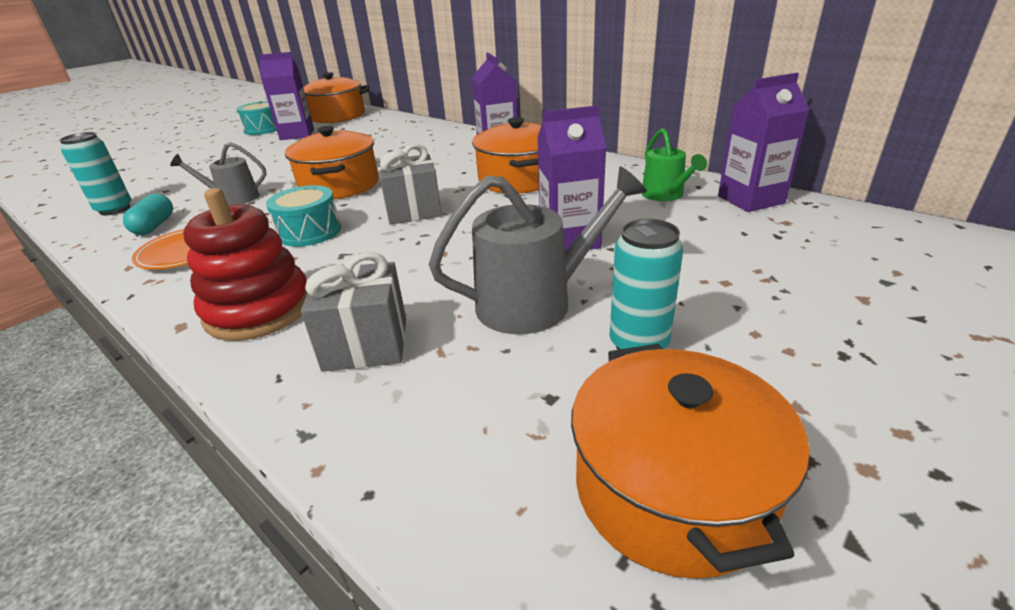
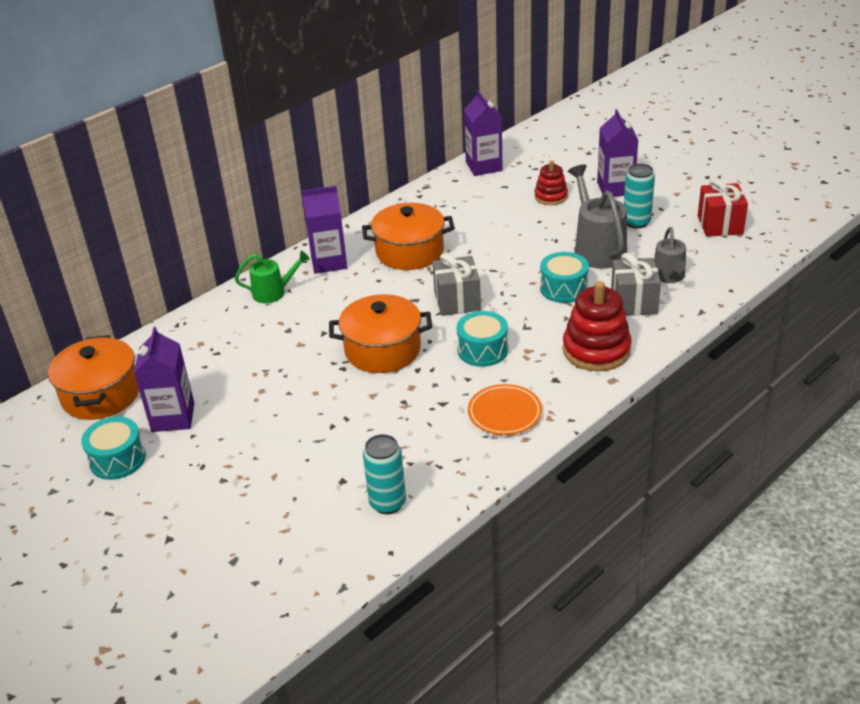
camera: 85 degrees left, 5 degrees up
turquoise capsule [123,194,173,235] -> none
grey watering can [170,142,267,205] -> grey watering can moved to [654,227,686,283]
purple carton [537,105,606,252] -> purple carton moved to [597,109,638,197]
orange pot [571,344,810,579] -> red gift [698,178,748,237]
green watering can [641,128,707,201] -> green watering can moved to [235,251,310,303]
none -> red stacking toy [534,160,568,205]
none -> turquoise drum [540,252,589,303]

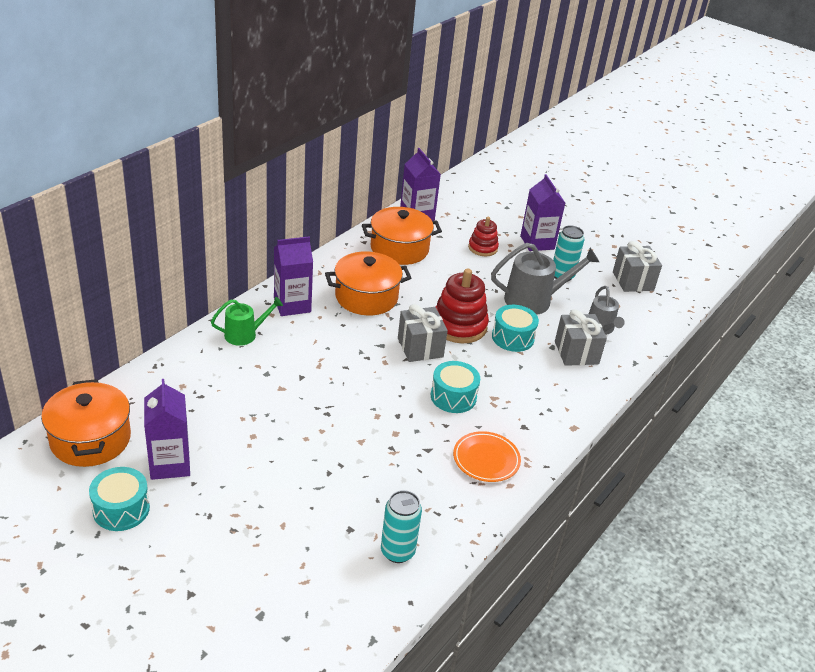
camera: 15 degrees left, 0 degrees up
orange pot [329,294,432,373] -> orange pot moved to [362,207,442,265]
red stacking toy [563,281,631,371] -> red stacking toy moved to [435,269,489,344]
grey watering can [568,165,627,269] -> grey watering can turned 105 degrees clockwise [491,243,599,315]
red gift [698,178,748,237] -> grey gift [613,241,662,292]

